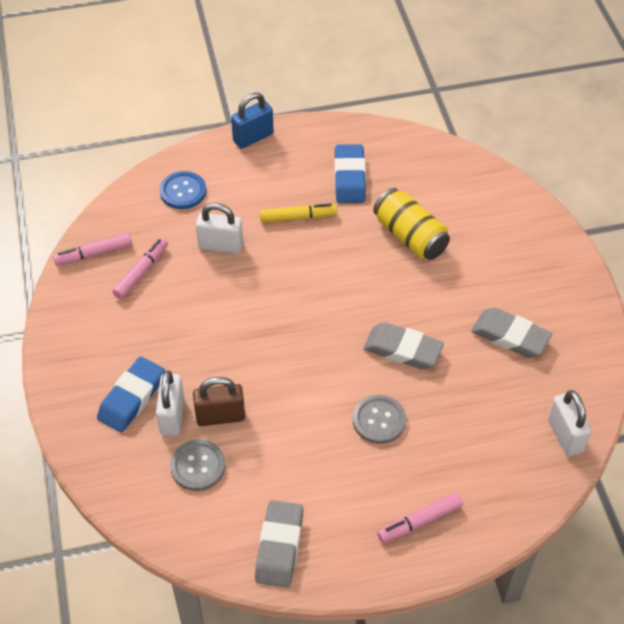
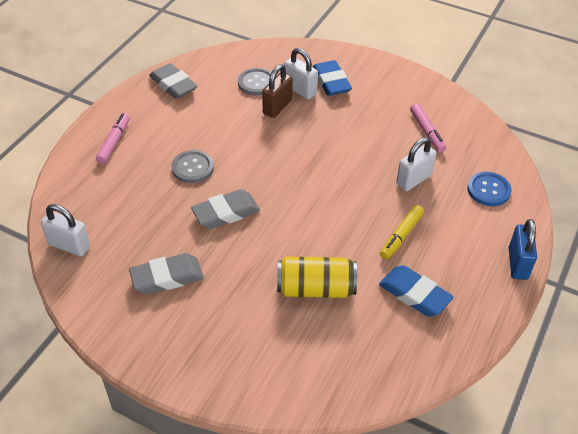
camera: 130 degrees right, 5 degrees down
pink marker [53,233,132,266] -> none

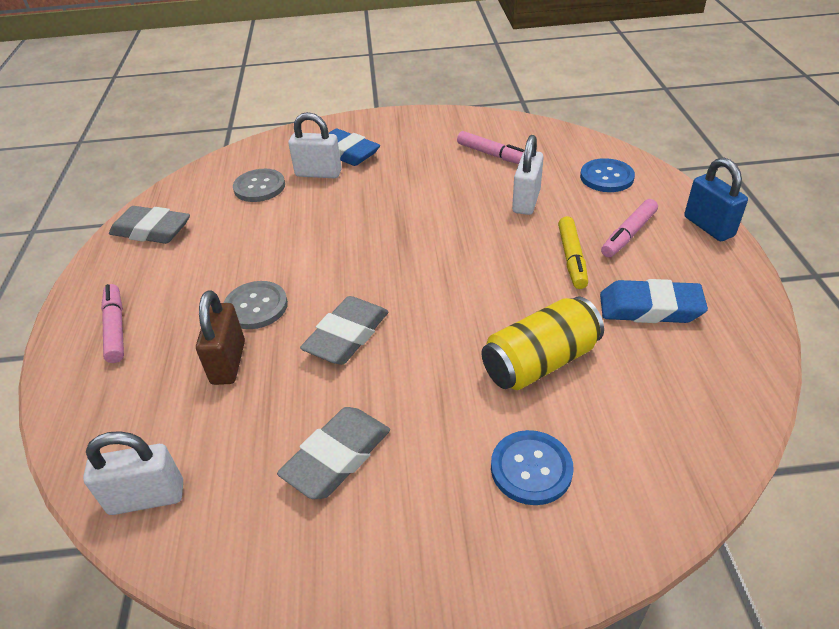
camera: 30 degrees left, 5 degrees down
brown padlock [262,64,293,118] -> brown padlock moved to [196,290,245,385]
none -> blue button [491,430,574,505]
none -> pink marker [601,199,658,257]

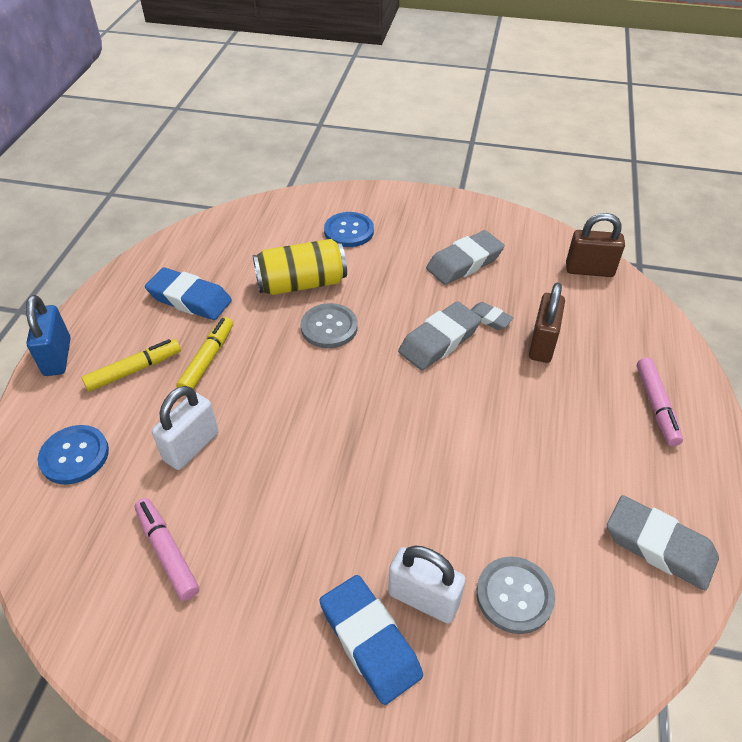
camera: 165 degrees left, 5 degrees up
white padlock [83,431,183,515] -> brown padlock [566,213,625,277]
grey button [223,281,288,329] -> grey button moved to [301,303,358,348]
pink marker [601,199,658,257] -> yellow marker [82,339,181,392]
none -> grey eraser [471,302,514,330]

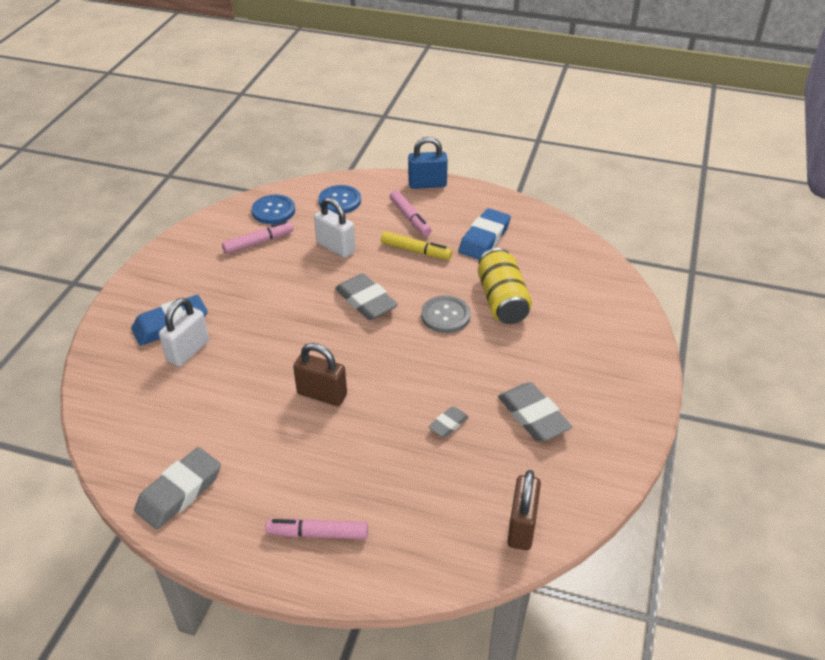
camera: 95 degrees right, 5 degrees down
yellow marker [82,339,181,392] -> pink marker [390,190,432,236]
blue button [324,212,374,247] -> blue button moved to [252,195,295,224]
grey eraser [398,301,481,370] -> grey eraser moved to [335,273,398,320]
grey button [476,556,555,634] -> none
brown padlock [529,283,565,363] -> brown padlock moved to [293,343,347,406]

